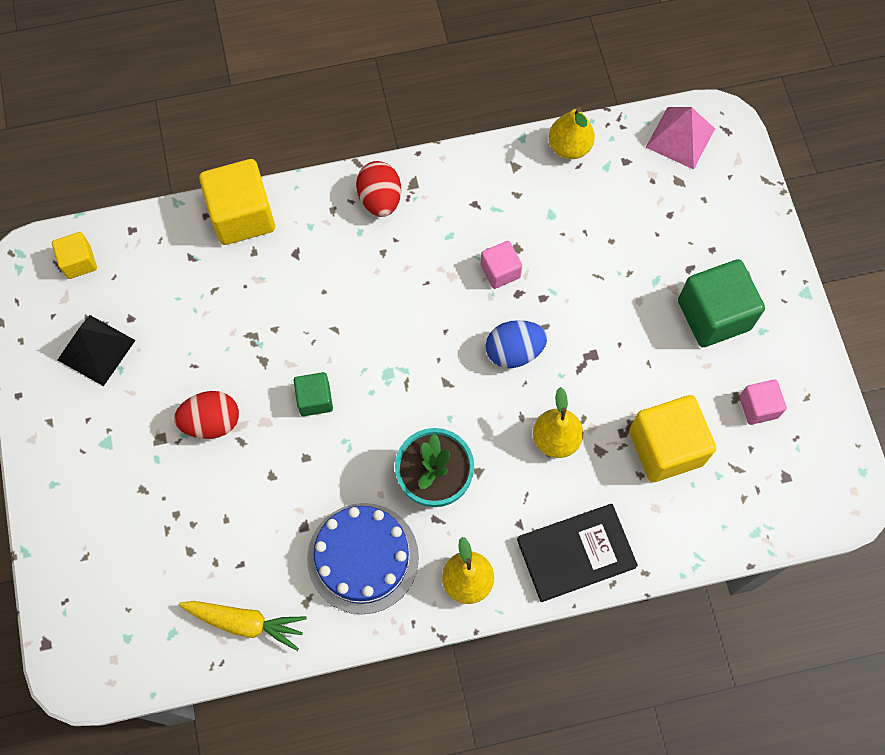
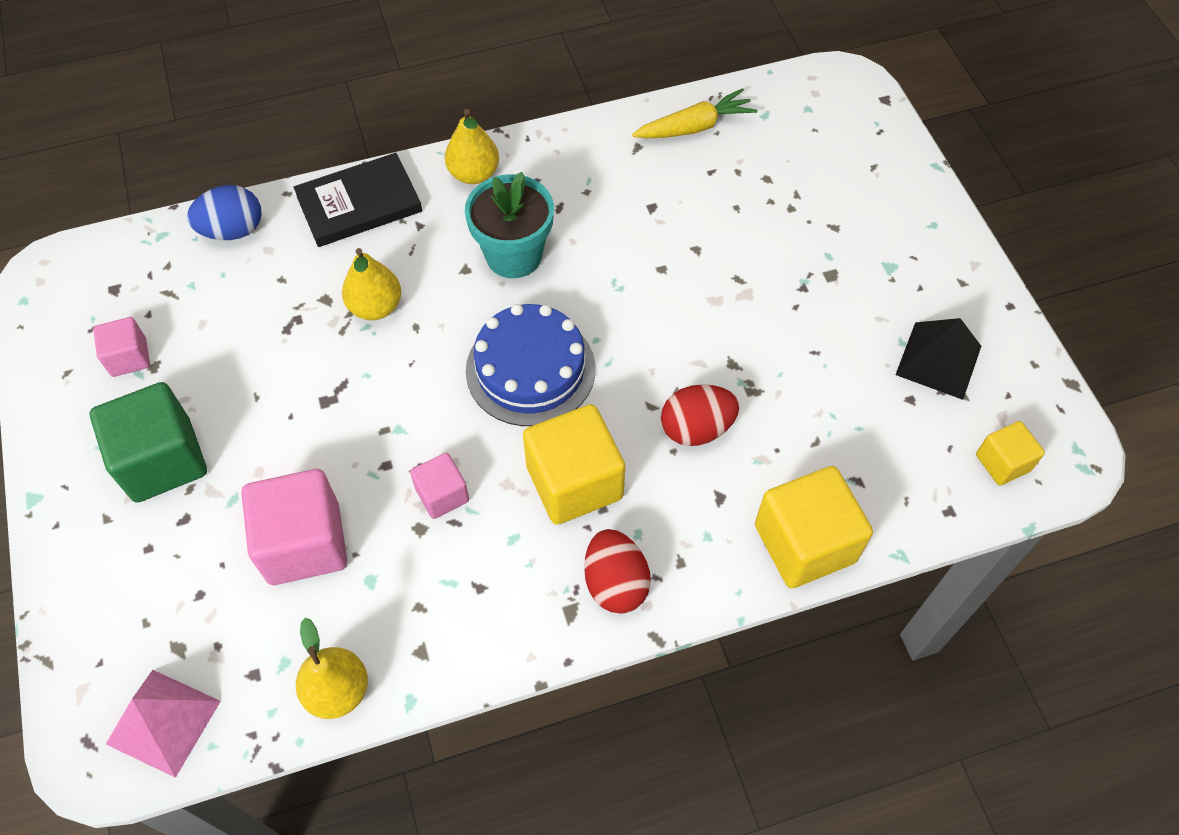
camera: 175 degrees right, 10 degrees down
red egg [174,391,239,439] -> red egg moved to [661,384,739,446]
yellow carrot [179,601,307,651] -> yellow carrot turned 150 degrees clockwise [632,88,758,138]
green cube [294,372,333,416] -> none
blue cake [307,503,419,614] -> blue cake moved to [466,304,595,426]
blue egg [486,320,547,368] -> blue egg moved to [187,185,262,240]
yellow cube [629,395,716,482] -> yellow cube moved to [523,404,625,525]
none -> pink cube [241,469,347,585]

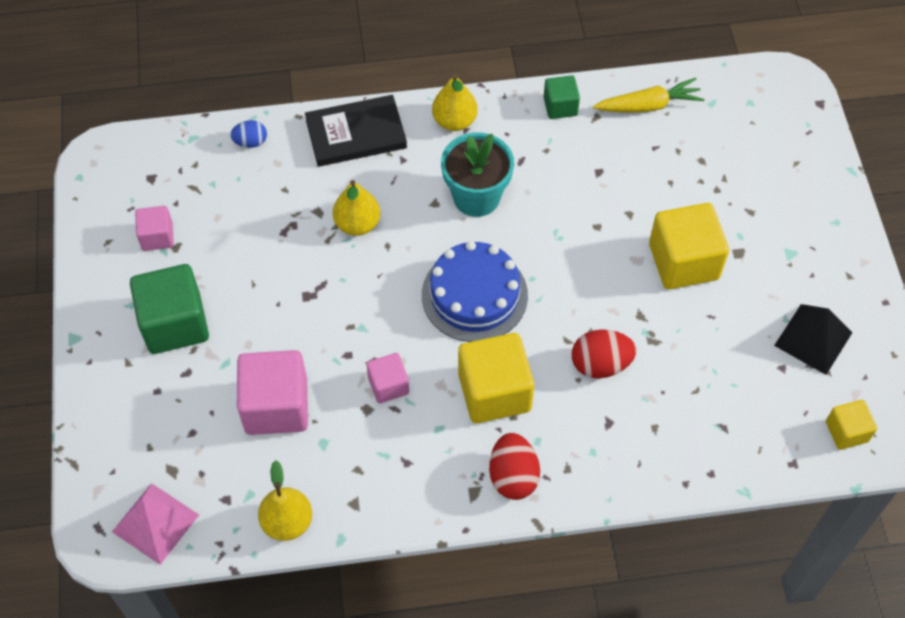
camera: 10 degrees right, 0 degrees up
blue egg [187,185,262,240] -> blue egg [230,120,267,148], size x0.62
yellow cube [755,466,873,588] -> yellow cube moved to [649,203,729,289]
none -> green cube [544,75,580,119]

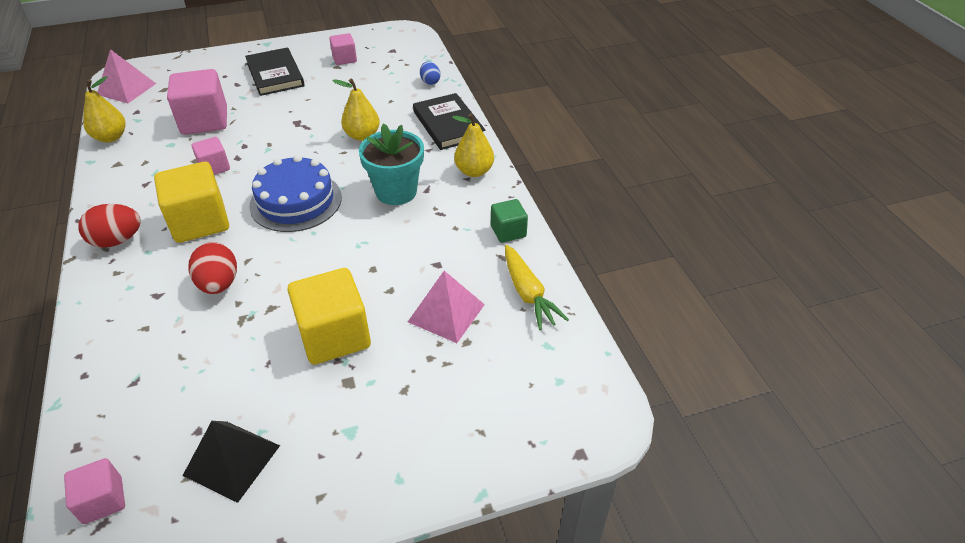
camera: 80 degrees right, 15 degrees down
green cube [130,264,209,354] -> black book [245,47,305,96]
yellow cube [826,400,877,450] -> pink cube [64,458,125,524]
none -> pink pyramid [408,271,485,343]

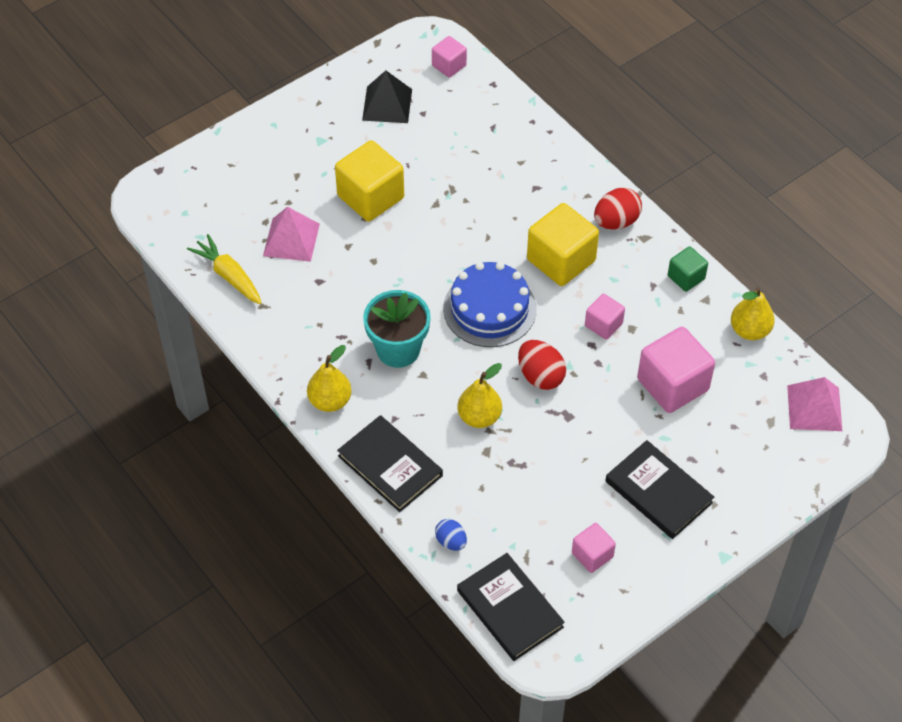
camera: 160 degrees right, 10 degrees up
red egg [189,242,237,294] -> red egg moved to [518,340,566,390]
green cube [491,199,528,243] -> green cube moved to [668,246,708,292]
none -> black book [457,553,565,661]

